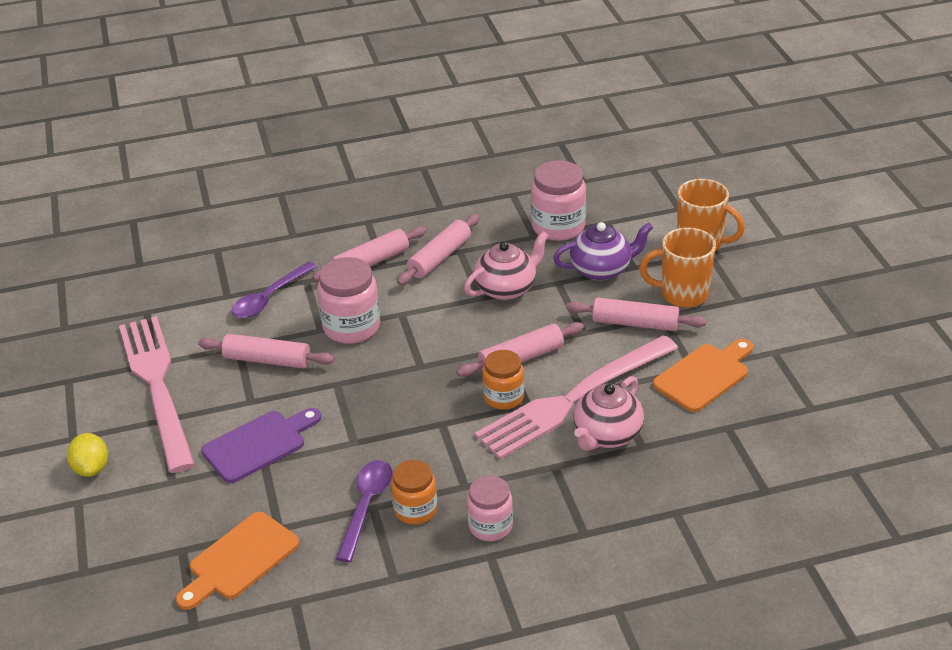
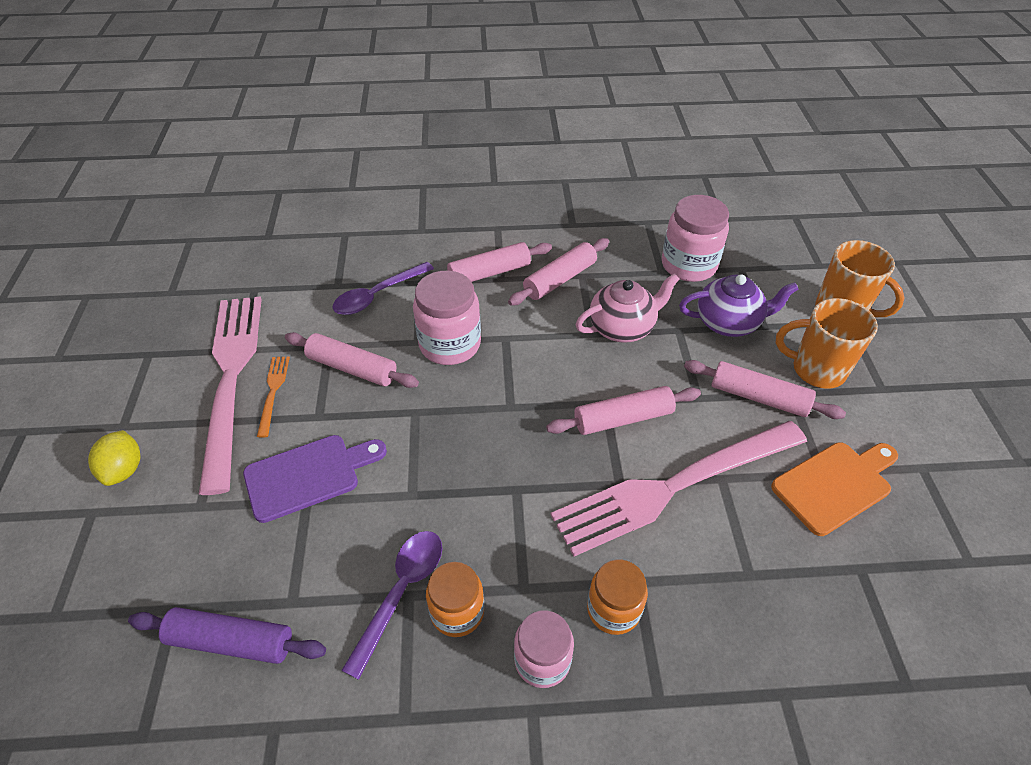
camera: 10 degrees right, 10 degrees up
orange cutting board [176,512,300,610] -> purple rolling pin [128,607,326,664]
orange jar [482,350,524,410] -> orange jar moved to [587,560,648,635]
pink teapot [574,376,644,451] -> none
none -> orange fork [257,357,290,438]

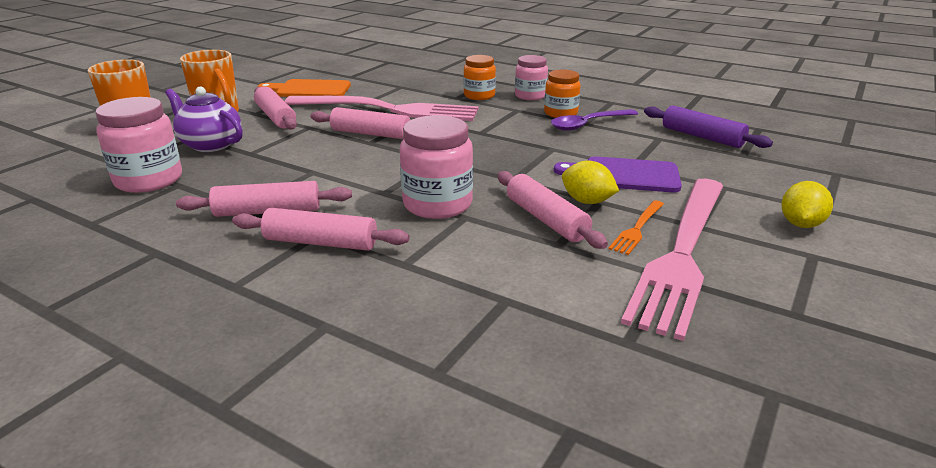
camera: 145 degrees left, 20 degrees down
purple spoon [333,262,434,315] -> none
pink teapot [576,273,680,343] -> none
none -> yellow lemon [562,161,619,204]

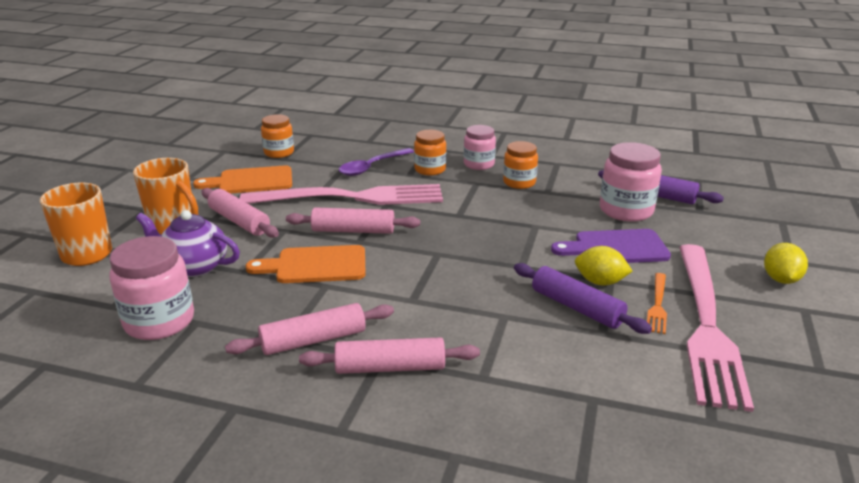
camera: 15 degrees left, 0 degrees up
pink jar [400,115,473,219] -> pink jar moved to [600,142,662,222]
pink rolling pin [497,171,608,249] -> purple rolling pin [514,263,652,334]
purple spoon [551,109,638,131] -> purple spoon moved to [339,148,414,176]
none -> orange cutting board [246,245,366,283]
none -> orange jar [261,114,294,158]

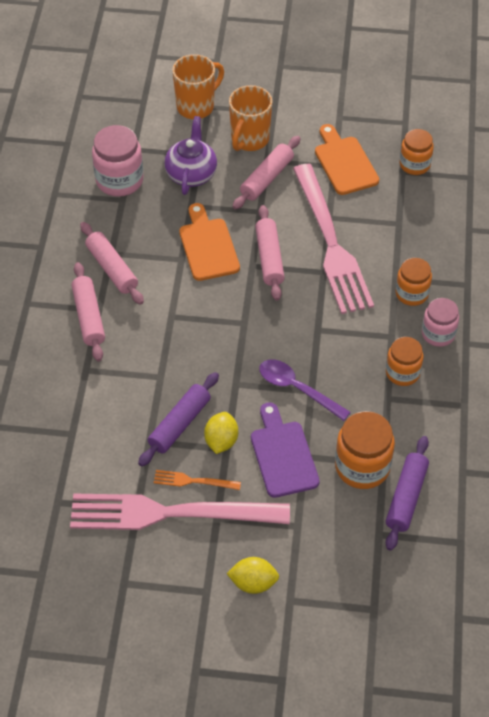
camera: 80 degrees right, 25 degrees up
purple spoon [339,148,414,176] -> purple spoon moved to [260,359,351,421]
pink jar [600,142,662,222] -> orange jar [335,411,395,489]

